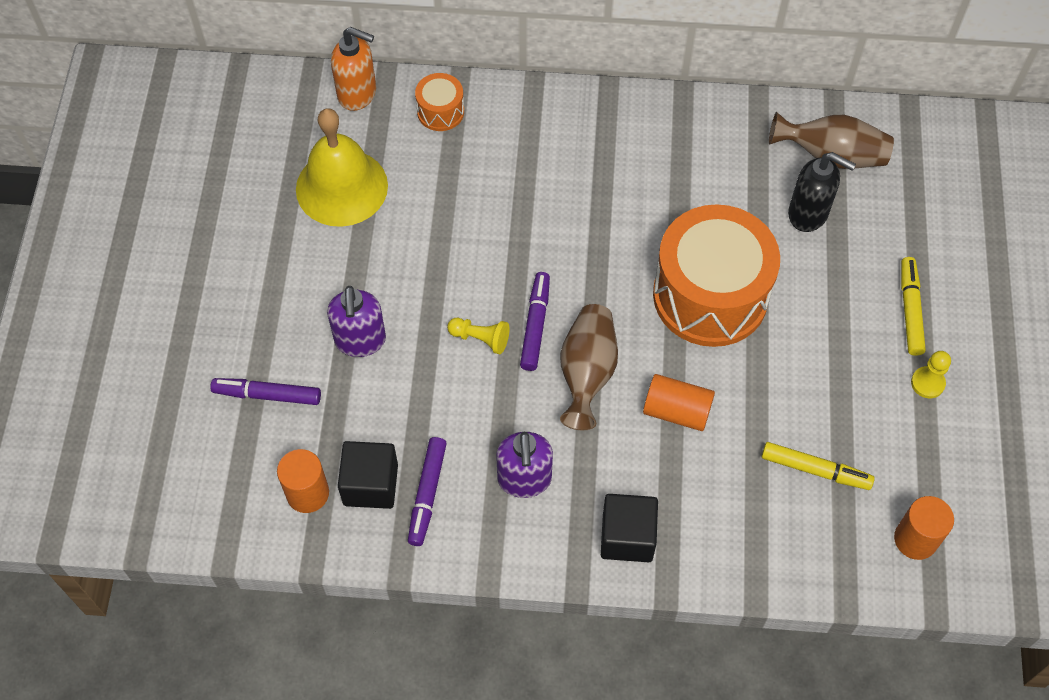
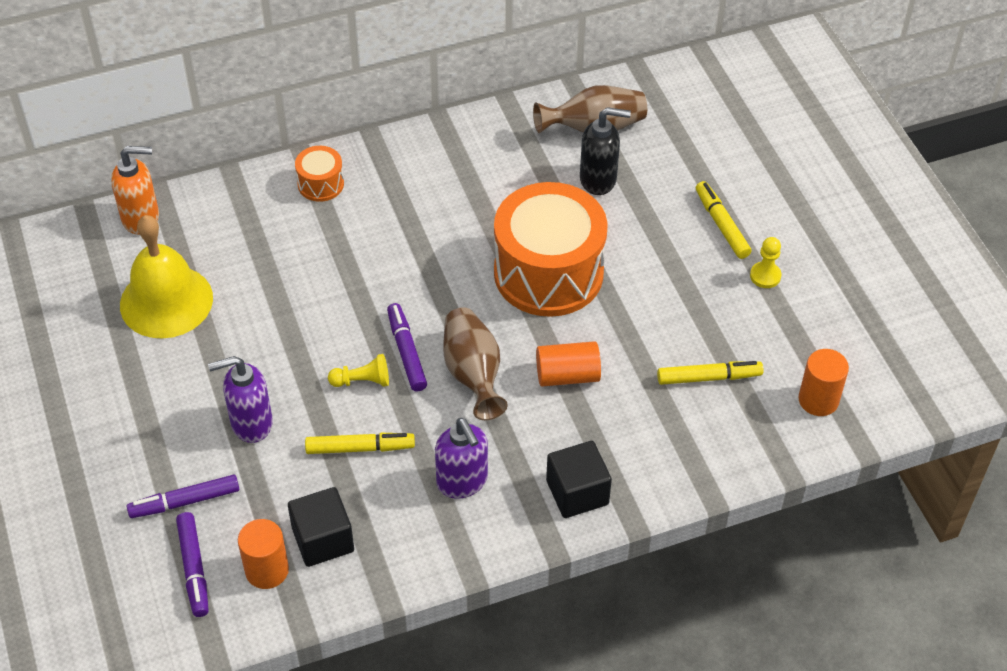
camera: 25 degrees left, 10 degrees down
purple soap dispenser [327,286,386,357] -> purple soap dispenser turned 105 degrees clockwise [208,356,273,443]
purple marker [408,437,447,546] -> purple marker moved to [176,512,209,617]
orange drum [415,73,464,131] -> orange drum moved to [295,146,344,202]
none -> yellow marker [305,433,415,454]

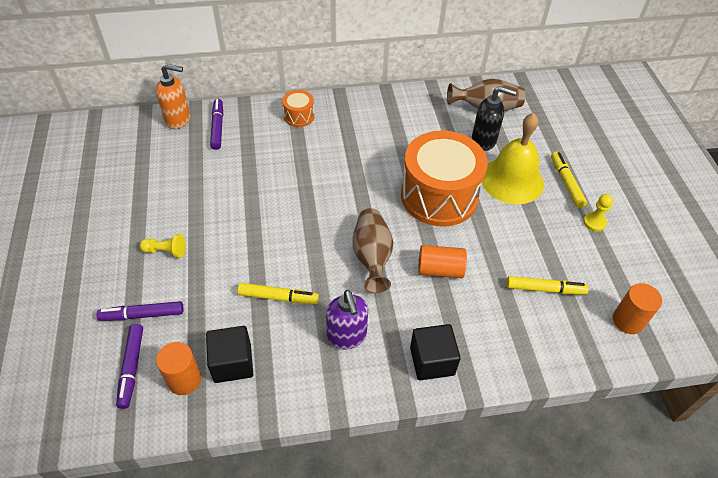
camera: 10 degrees right, 0 degrees up
yellow bell [120,215,213,339] -> yellow bell moved to [482,113,544,204]
purple soap dispenser [208,356,273,443] -> none
yellow pawn [328,354,389,387] -> yellow pawn moved to [140,234,186,258]
purple marker [387,303,427,391] -> purple marker moved to [210,99,223,150]

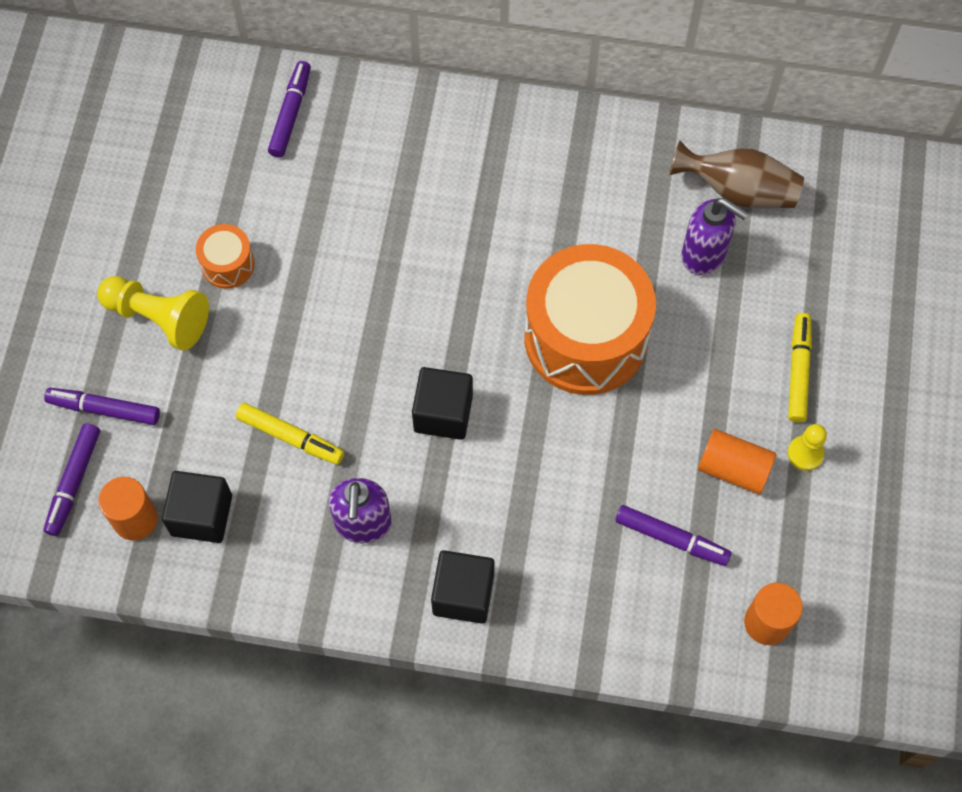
camera: 20 degrees right, 15 degrees up
yellow pawn [140,234,186,258] -> yellow pawn [97,276,209,351], size x1.73
orange soap dispenser [156,64,190,129] -> none
orange drum [282,90,315,127] -> orange drum moved to [196,224,255,289]
brown vase [352,208,393,293] -> black cube [412,367,473,440]
orange cylinder [418,245,467,278] -> orange cylinder moved to [698,429,776,494]
black soap dispenser [472,86,517,151] -> purple soap dispenser [681,198,748,275]
yellow bell [482,113,544,204] -> none
yellow marker [507,276,589,295] -> purple marker [615,505,731,566]

